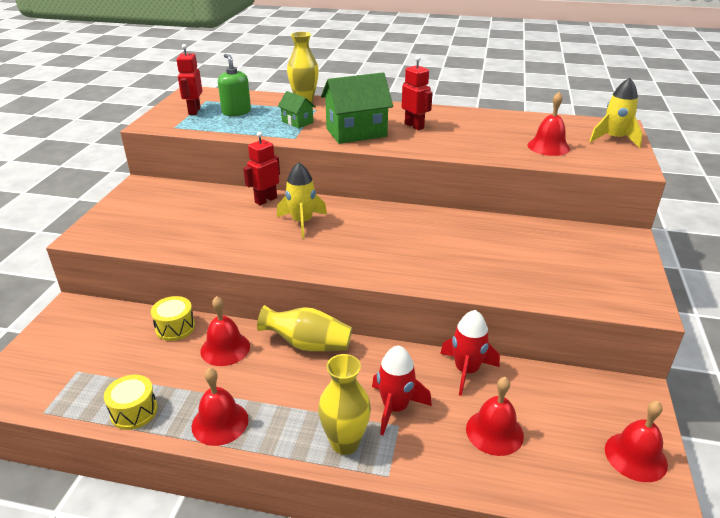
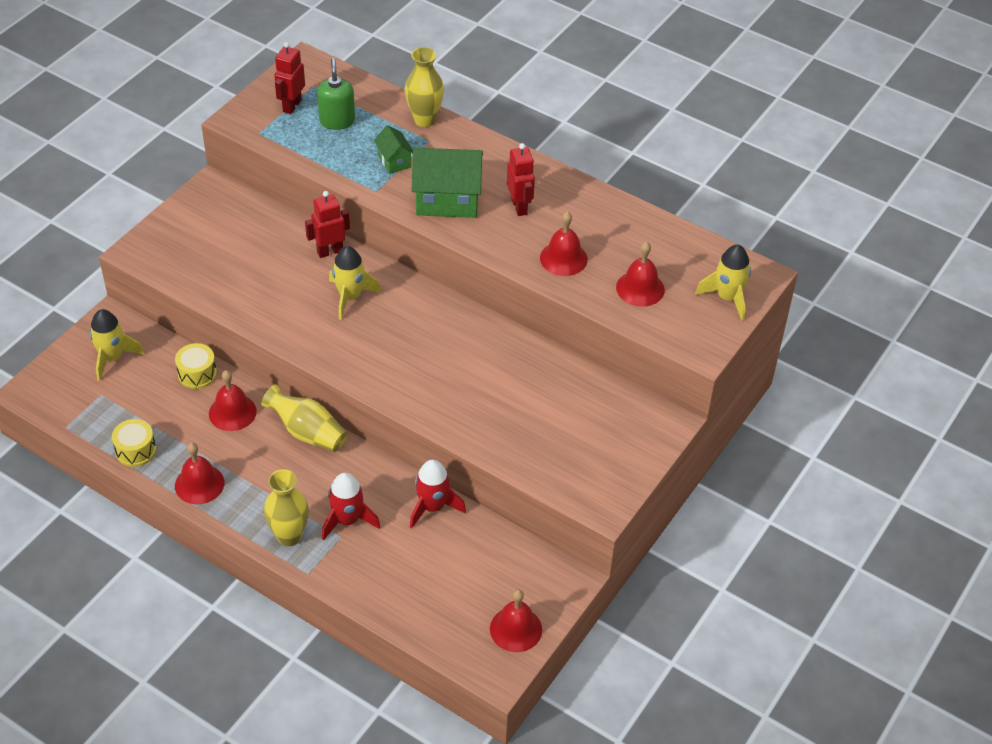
camera: 20 degrees right, 15 degrees up
red bell [466,377,524,456] -> red bell moved to [540,211,588,276]
none -> yellow rocket [89,309,144,381]

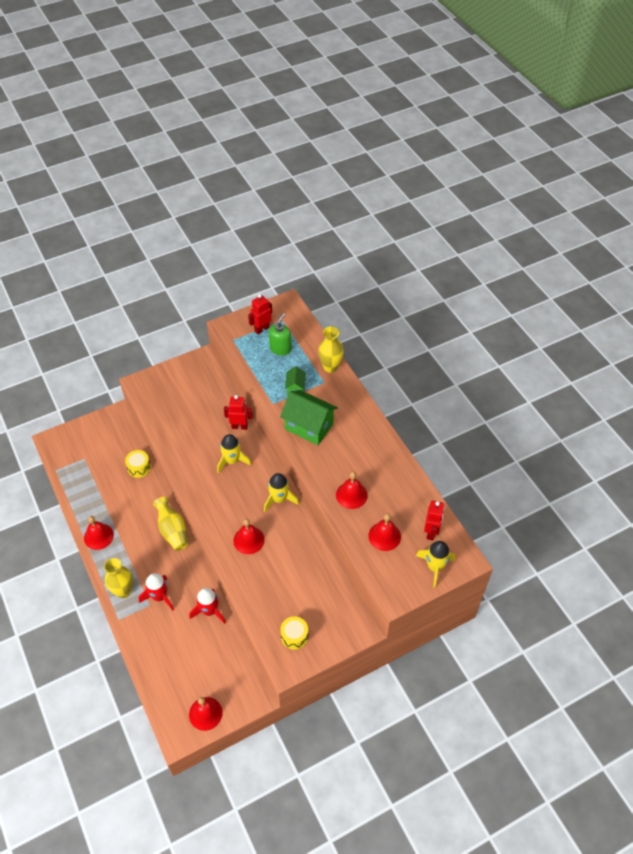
camera: 30 degrees right, 5 degrees up
yellow rocket [89,309,144,381] -> yellow rocket moved to [264,473,299,512]
yellow drum [112,419,156,467] -> yellow drum moved to [280,616,308,650]
red bell [209,370,257,431] -> red bell moved to [233,519,265,554]
red robot [507,143,535,216] -> red robot moved to [424,500,445,540]

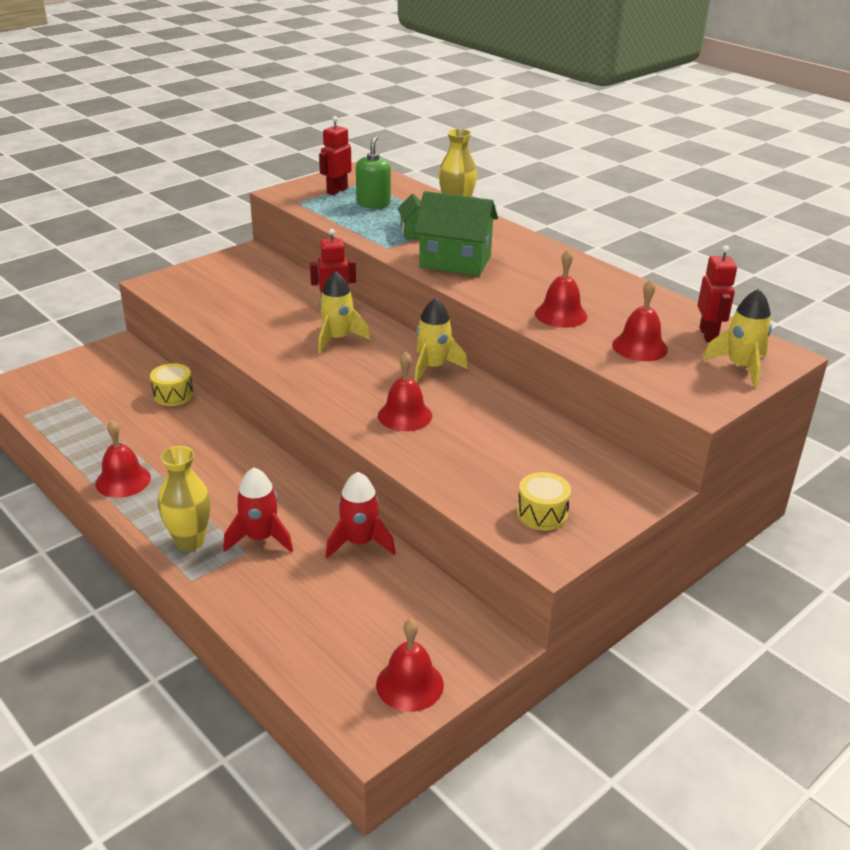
camera: 15 degrees left, 20 degrees down
yellow vase [153,497,188,551] -> none

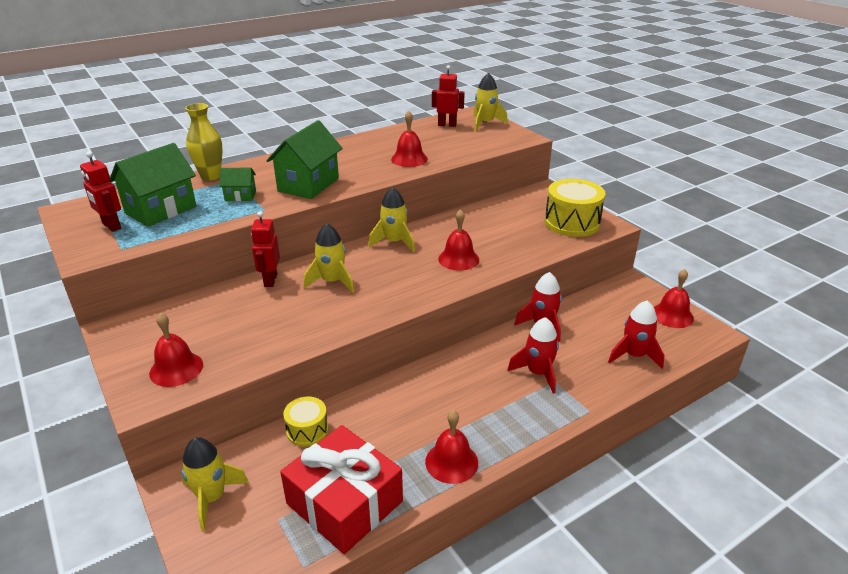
camera: 80 degrees left, 0 degrees up
yellow vase [158,446,211,551] -> none
green soap dispenser [356,136,391,208] -> green house [110,143,196,227]
yellow drum [517,472,571,531] -> yellow drum [545,179,606,237], size x1.76
red bell [612,279,668,361] -> red bell moved to [149,313,203,387]
none -> yellow rocket [181,437,249,531]
none -> red gift [280,425,403,554]
none -> red rocket [608,300,664,369]

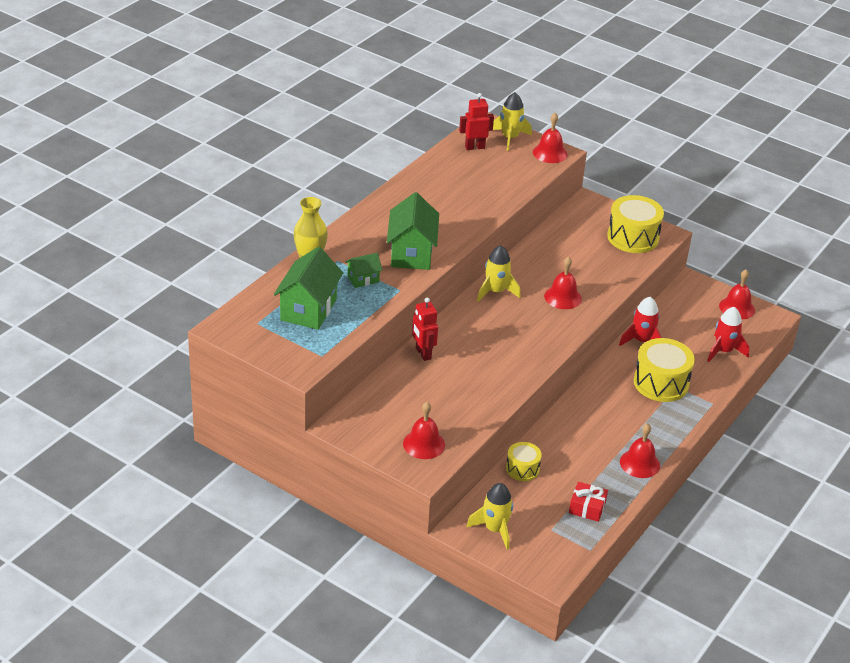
camera: 25 degrees left, 5 degrees up
red robot [80,151,121,232] -> none
red gift [280,425,403,554] -> red gift [569,482,608,522], size x0.49
yellow rocket [304,223,354,293] -> none
red bell [391,111,428,167] -> red bell moved to [533,113,567,163]
red rocket [507,317,559,394] -> yellow drum [634,338,695,402]

